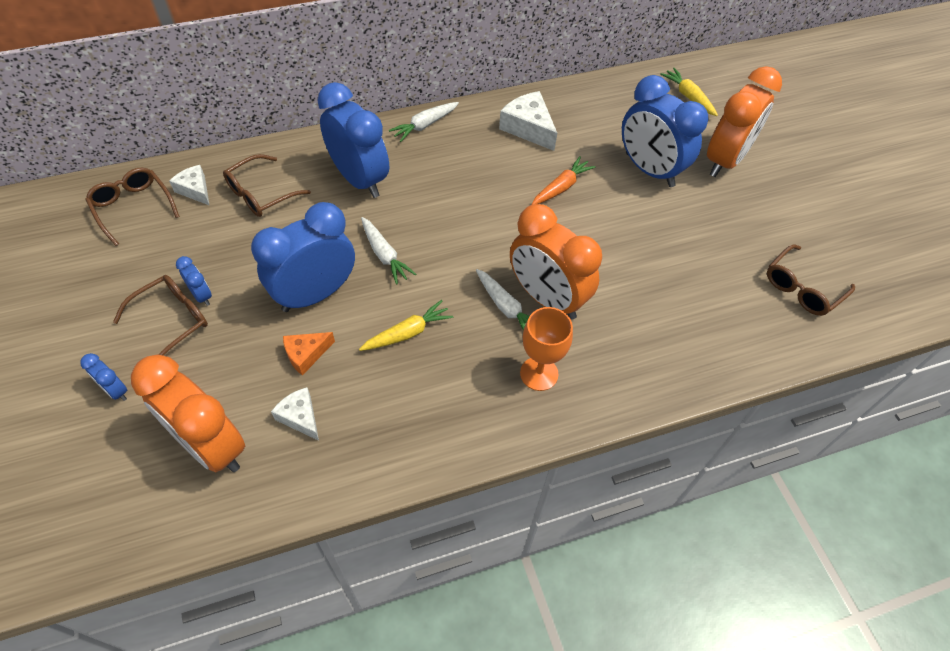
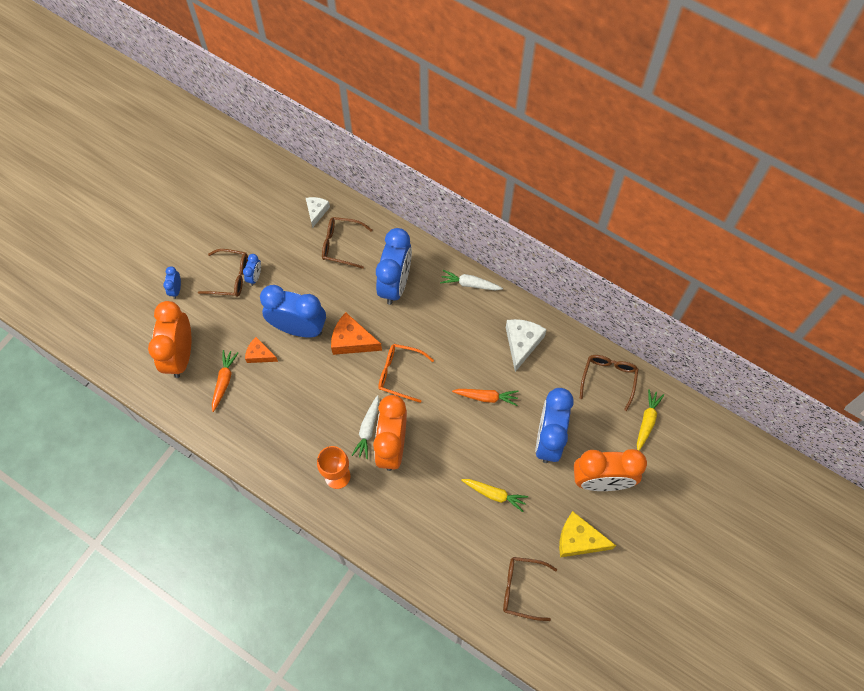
camera: 55 degrees right, 10 degrees up
brown glasses [85,168,180,246] -> brown glasses moved to [580,355,639,411]
white cheese [271,387,319,441] -> orange carrot [212,350,238,412]
yellow carrot [359,300,453,351] -> yellow carrot moved to [461,479,528,512]
white carrot [361,217,416,285] -> orange cheese [331,313,382,355]
none -> orange glasses [378,344,434,403]
none -> yellow cheese [559,511,616,558]

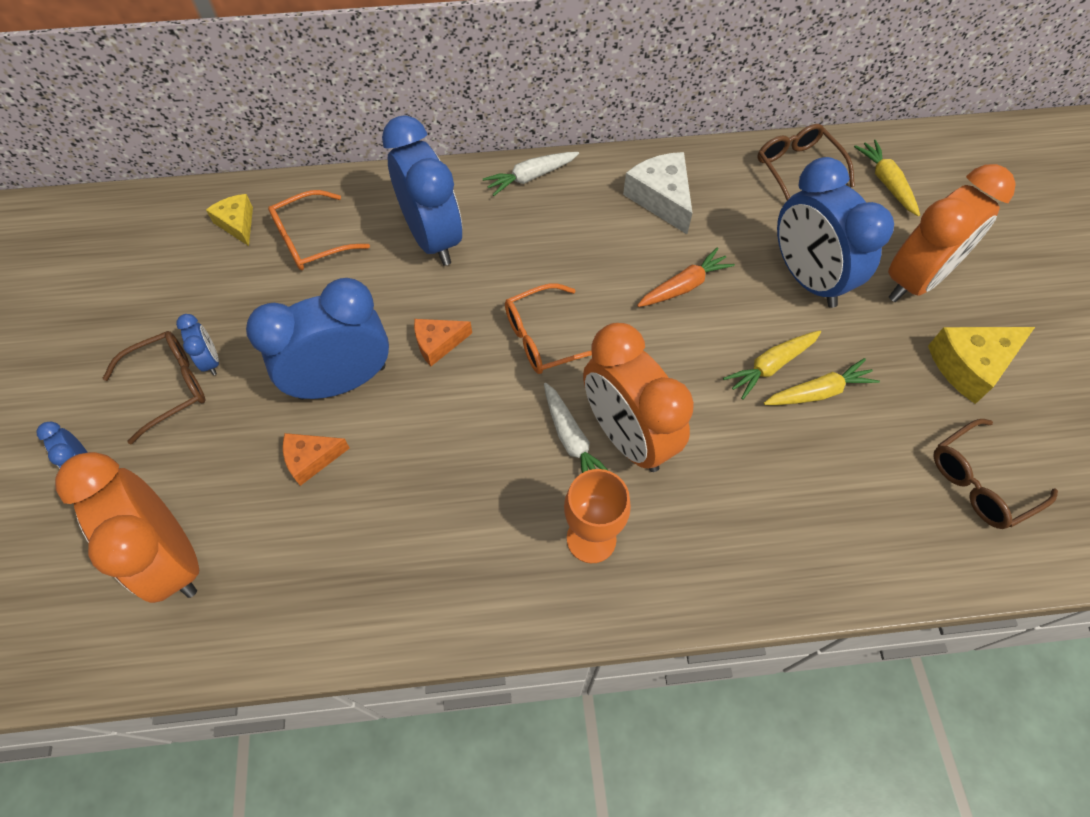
camera: 40 degrees left, 5 degrees down
orange carrot [212,350,238,412] -> none
white cheese [306,197,330,228] -> yellow cheese [206,194,253,246]
brown glasses [322,217,372,269] -> orange glasses [268,190,370,270]
orange cheese [331,313,382,355] -> orange cheese [414,319,472,366], size x0.63
none -> yellow carrot [723,330,821,400]

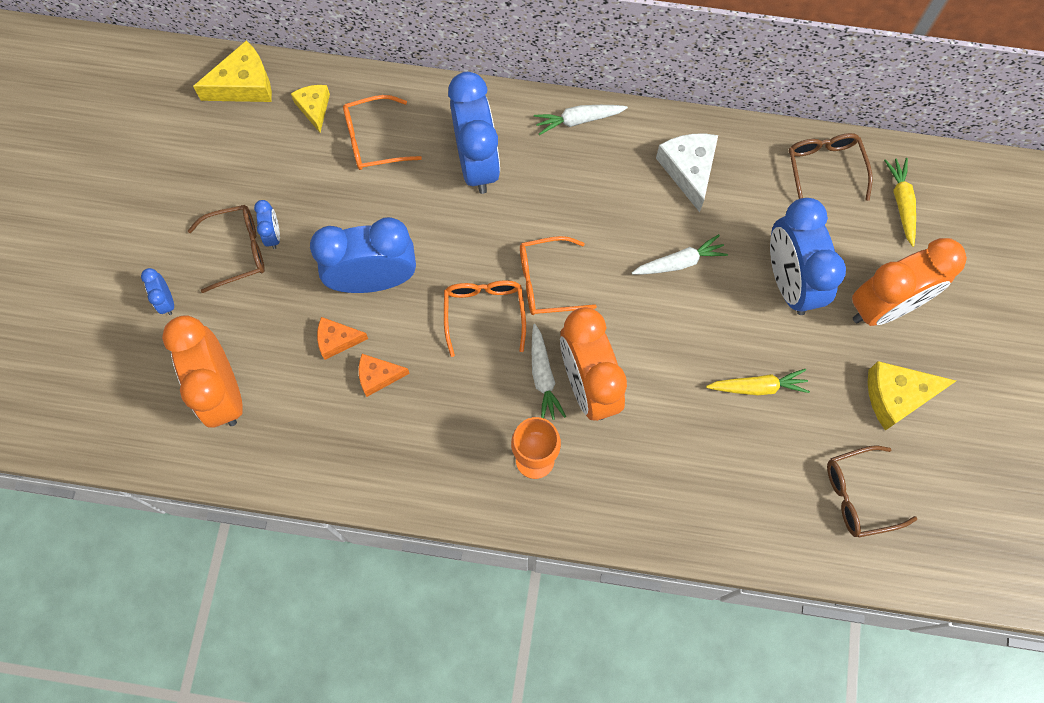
camera: 15 degrees right, 10 degrees up
orange cheese [414,319,472,366] -> orange cheese moved to [359,354,410,397]
orange carrot [637,247,735,307] -> white carrot [632,234,728,275]
yellow carrot [723,330,821,400] -> none
none -> yellow cheese [193,40,272,102]
none -> orange glasses [444,280,526,357]

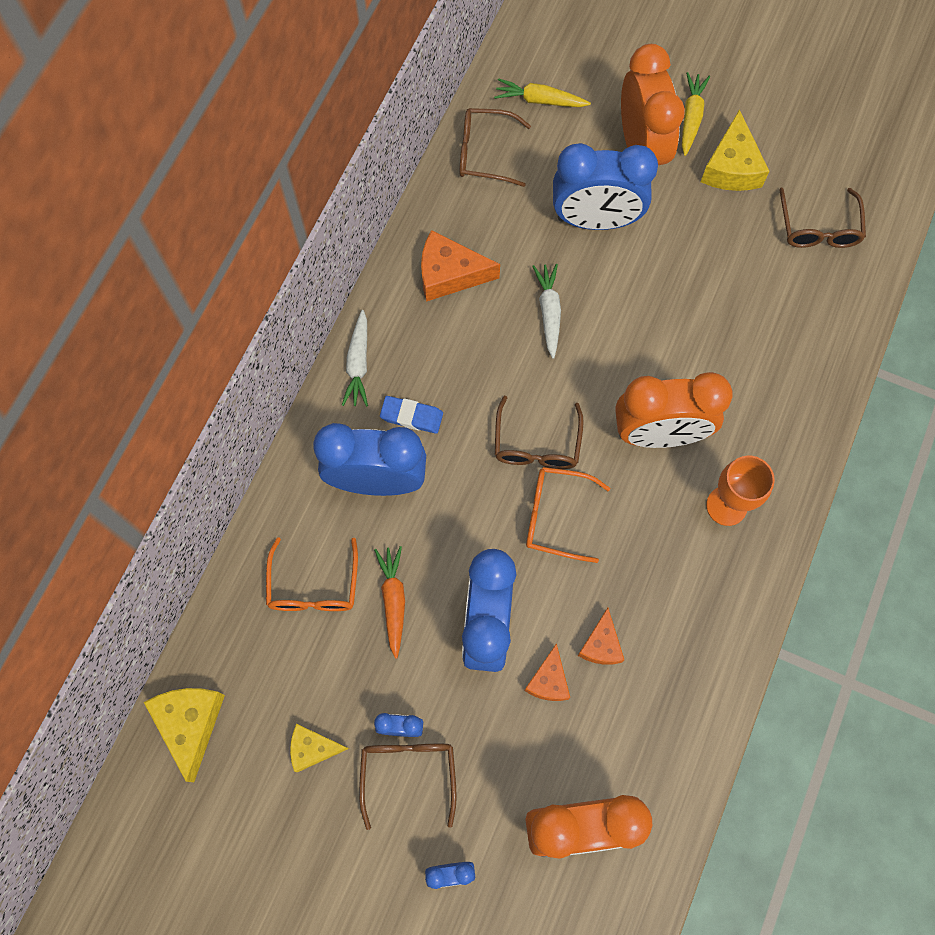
camera: 75 degrees left, 0 degrees up
yellow cheese [291,85,330,132] -> yellow cheese moved to [290,724,349,772]
orange glasses [520,236,597,315] -> brown glasses [495,396,584,469]
white carrot [532,324,566,420] -> none
white cheese [656,134,718,212] -> orange cheese [421,230,500,302]
yellow carrot [706,369,810,395] -> yellow carrot moved to [682,72,710,156]
none -> orange carrot [374,546,405,659]
none -> blue eraser [380,396,443,434]

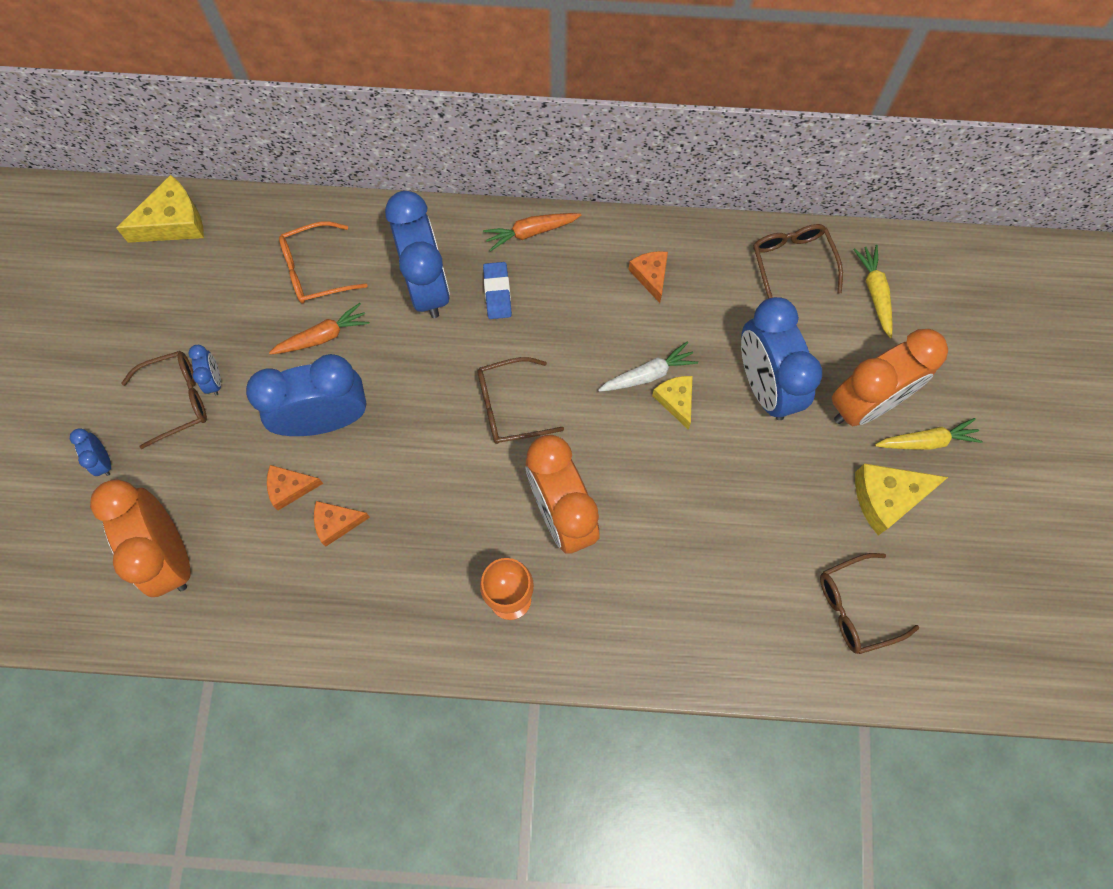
camera: 70 degrees right, 0 degrees up
yellow cheese [290,724,349,772] -> yellow cheese moved to [652,376,692,429]
white carrot [342,310,368,407] -> orange carrot [483,213,581,251]
orange cheese [421,230,500,302] -> orange cheese [628,251,668,303], size x0.63
orange glasses [526,467,610,563] -> none

